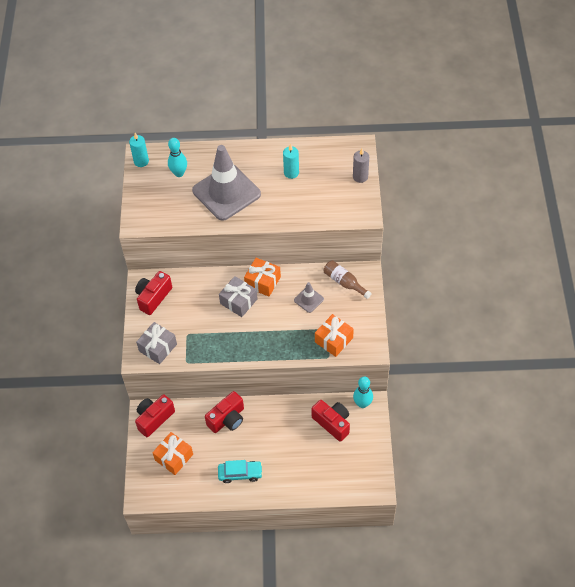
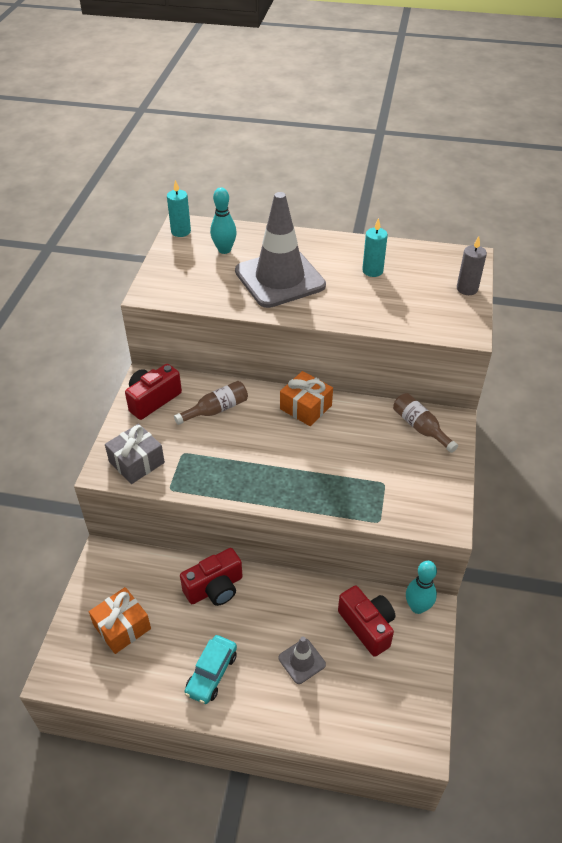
camera: 10 degrees right, 10 degrees down
red camera [135,394,175,437] -> none
turquoise car [218,460,263,483] -> turquoise car turned 105 degrees clockwise [184,635,237,704]
grey gift [219,276,258,317] -> none
grey traffic cone [294,282,324,313] -> grey traffic cone moved to [279,637,326,684]
orange gift [315,314,354,357] -> none
none -> brown bottle [174,381,248,425]

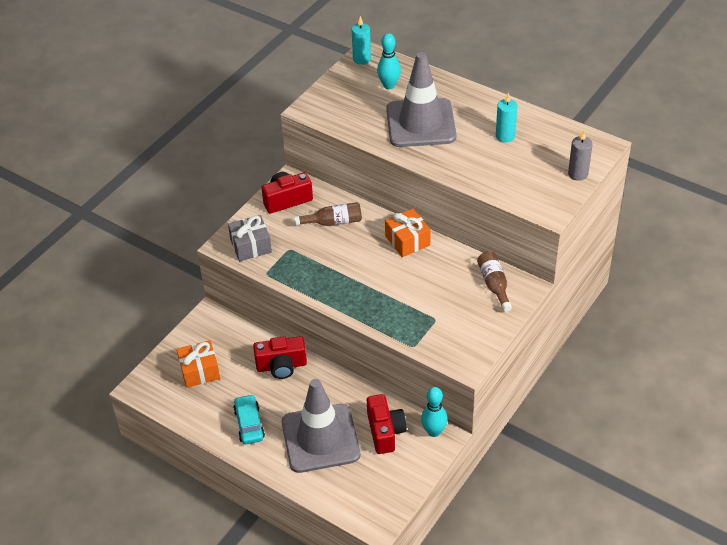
camera: 25 degrees right, 0 degrees up
turquoise car [184,635,237,704] -> turquoise car turned 120 degrees clockwise [233,394,265,444]
grey traffic cone [279,637,326,684] -> grey traffic cone [282,379,360,473], size x2.31

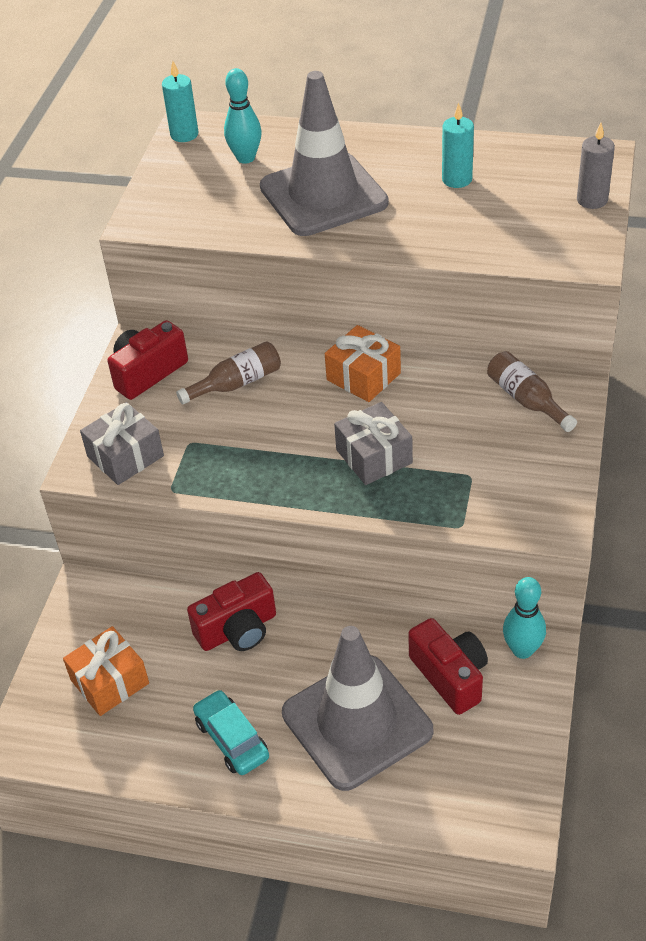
camera: 20 degrees left, 0 degrees up
none -> grey gift [334,402,413,485]

